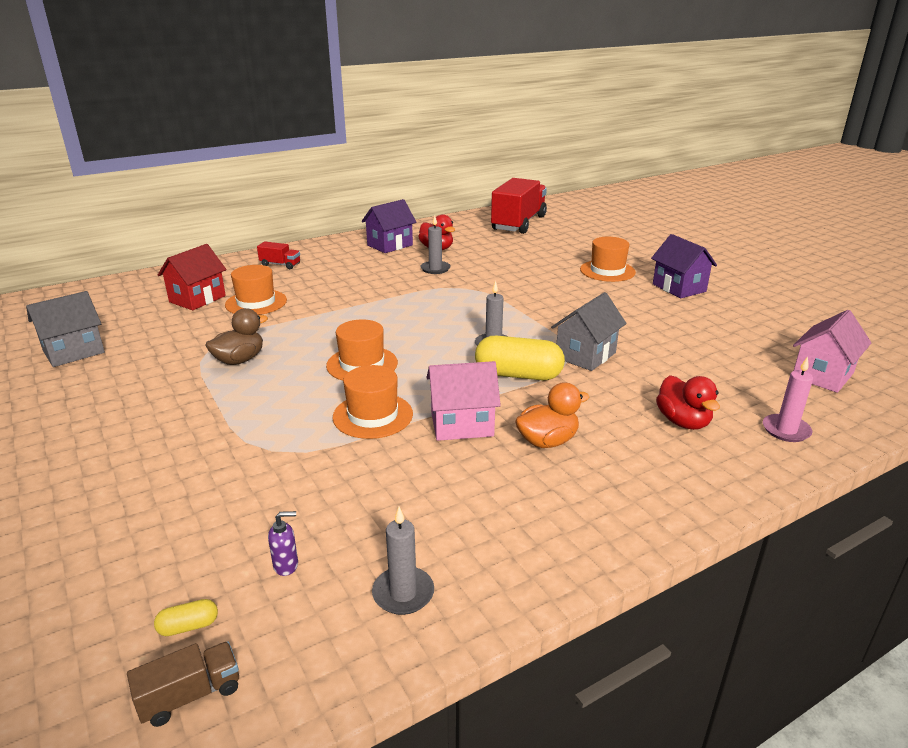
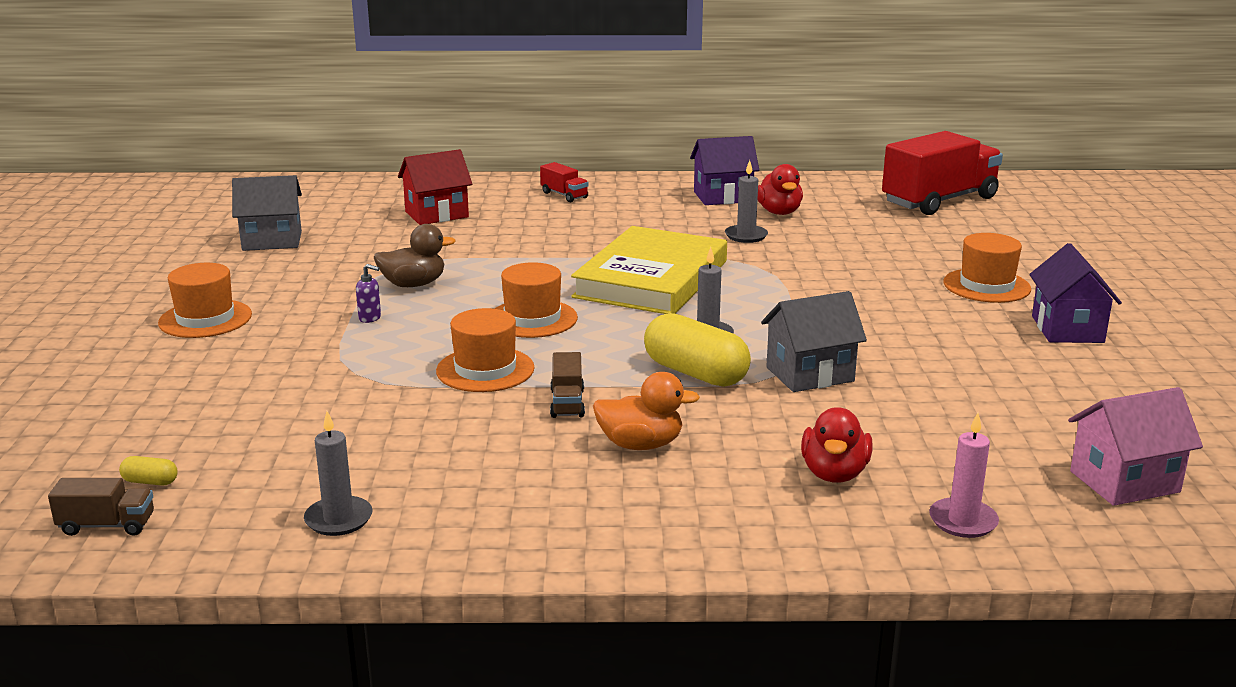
camera: 30 degrees right, 5 degrees down
orange hat [225,265,287,315] -> orange hat moved to [158,263,252,338]
purple soap dispenser [268,511,298,576] -> purple soap dispenser moved to [356,264,381,323]
pink house [426,361,501,441] -> brown truck [550,352,585,418]
none -> yellow book [571,226,727,314]

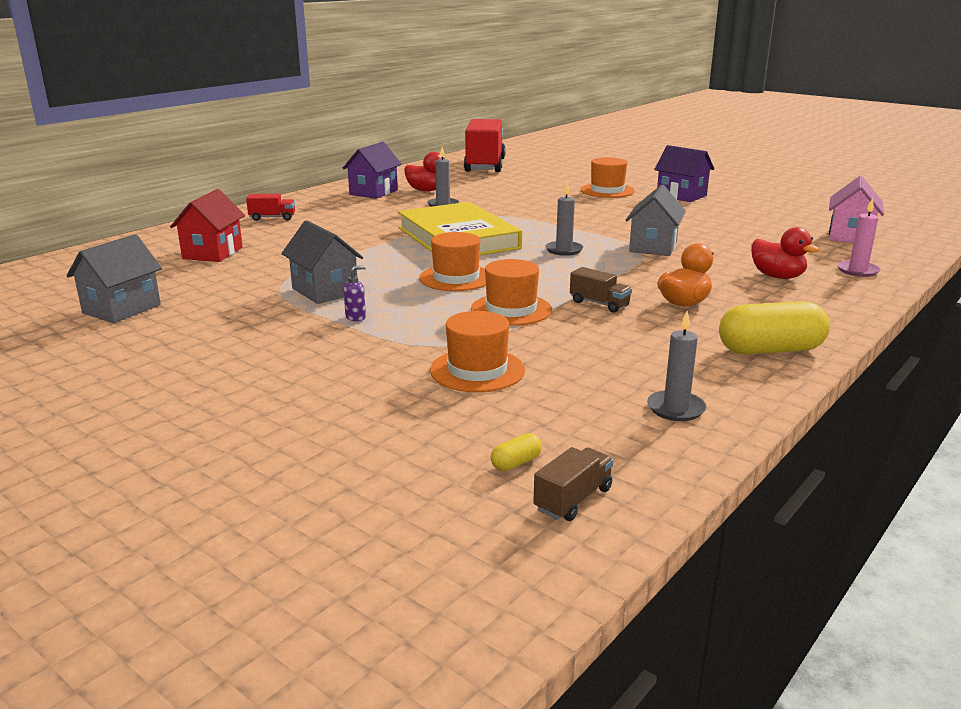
camera: 50 degrees left, 0 degrees up
orange hat [158,263,252,338] -> orange hat moved to [430,311,525,392]
brown duck [374,224,456,287] -> grey house [281,220,363,304]
yellow capsule [644,313,751,387] -> yellow capsule moved to [719,301,830,355]

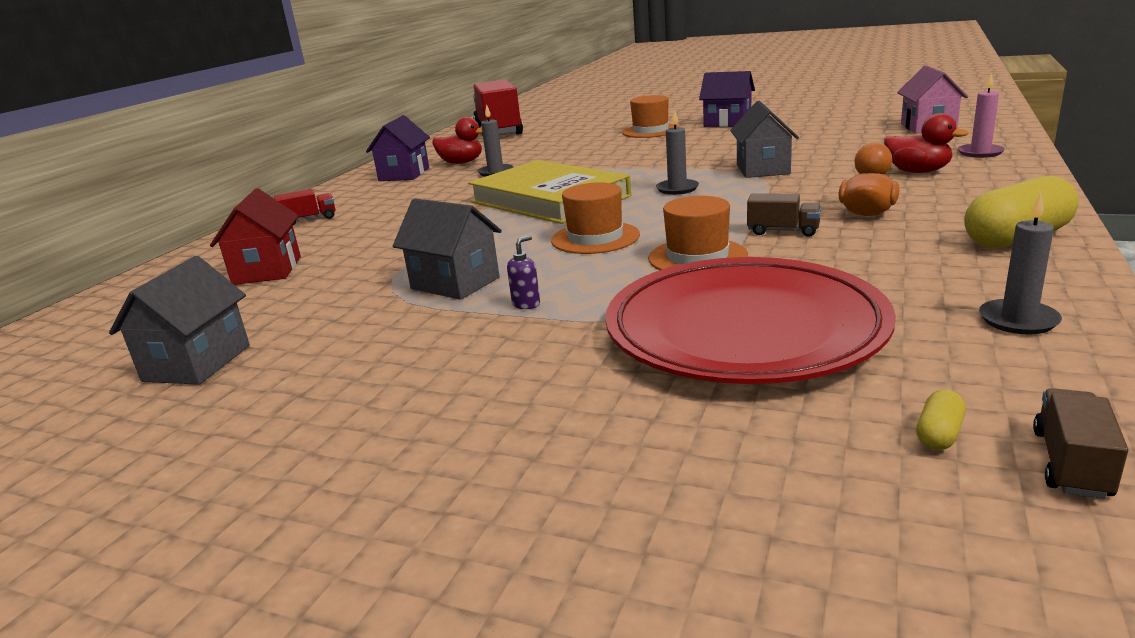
camera: 15 degrees left, 0 degrees up
orange hat [430,311,525,392] -> red plate [605,257,896,384]

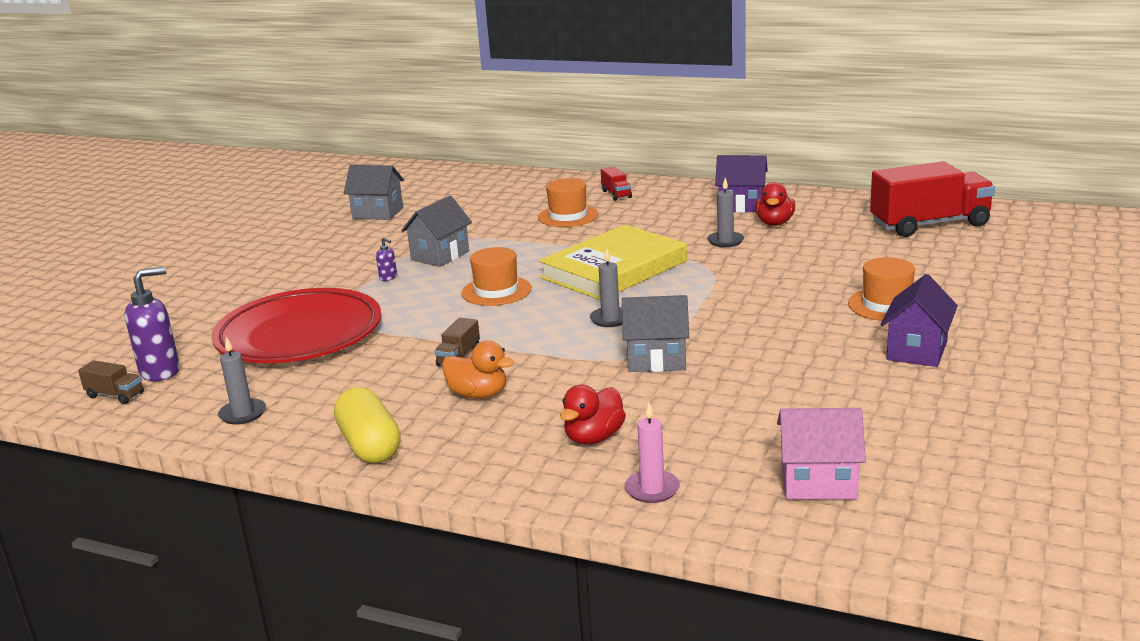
camera: 90 degrees right, 0 degrees up
red house [210,188,301,285] -> none
orange hat [648,196,748,270] -> orange hat moved to [538,178,599,227]
yellow capsule [916,389,966,450] -> purple soap dispenser [125,267,180,381]

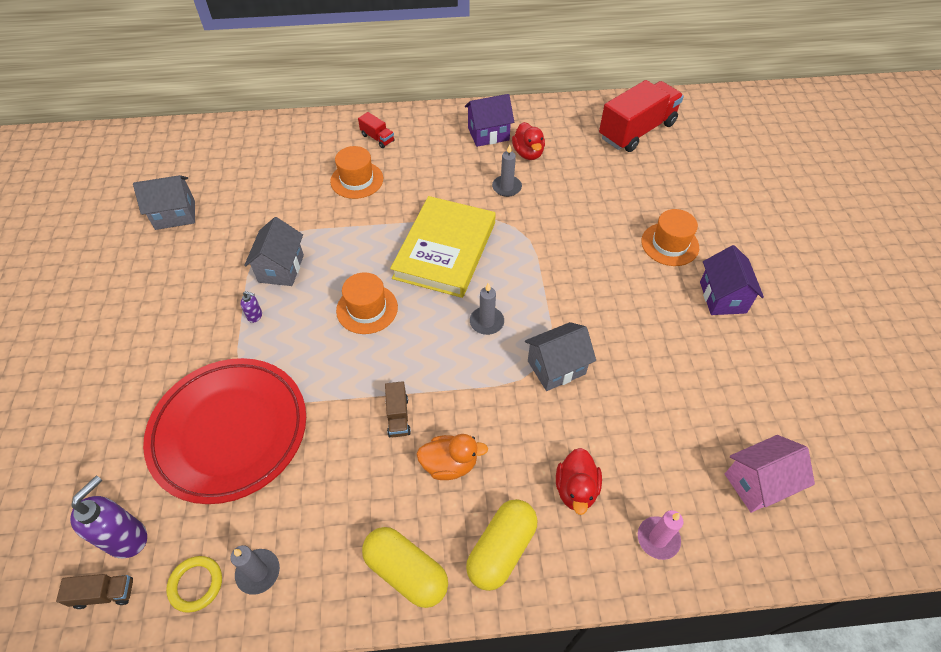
camera: 30 degrees left, 30 degrees up
none -> yellow ring [166,556,222,613]
none -> yellow capsule [466,499,537,591]

